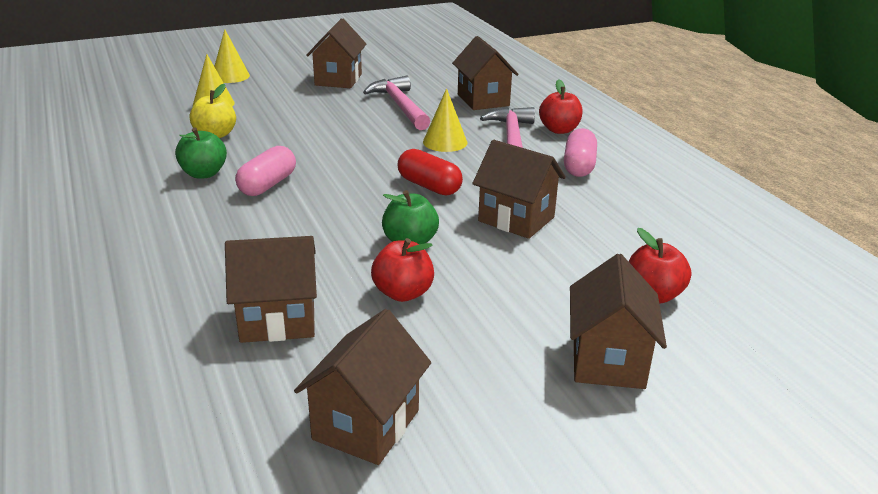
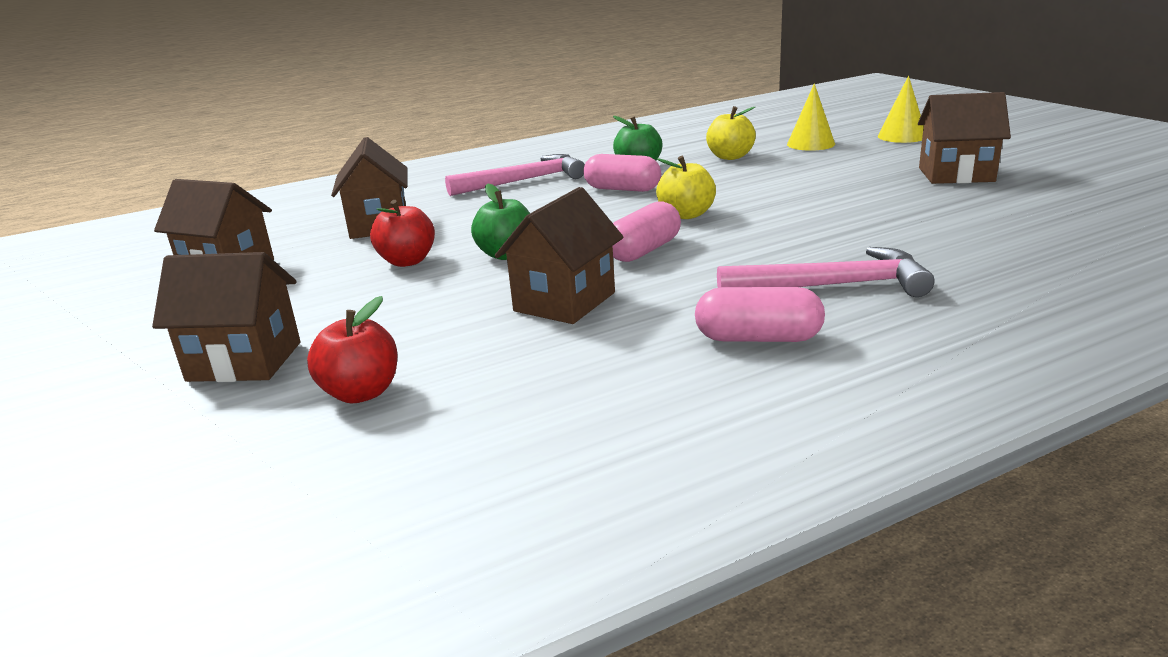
camera: 90 degrees right, 5 degrees down
pink hammer [363,76,430,130] -> pink hammer moved to [445,154,585,196]
red capsule [398,149,463,196] -> pink capsule [613,202,681,262]
yellow cone [423,88,467,152] -> none
brown house [452,36,519,110] -> none
red apple [539,79,583,134] -> none
none -> yellow apple [656,156,716,219]

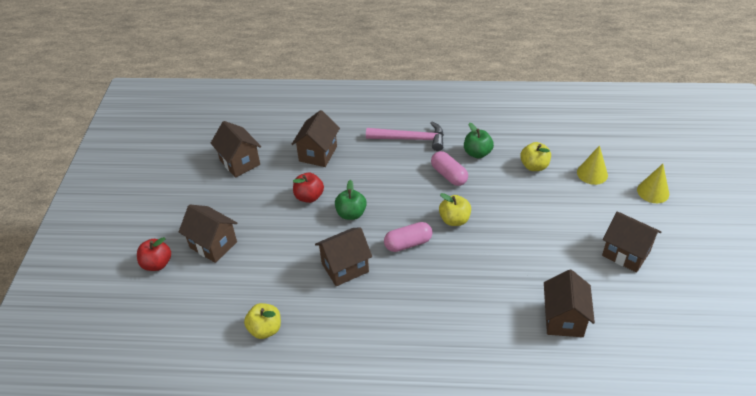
camera: 30 degrees right, 20 degrees up
red apple [307,296,397,403] -> red apple moved to [137,237,171,271]
pink capsule [695,287,825,342] -> none
pink hammer [717,247,934,297] -> none
none -> yellow apple [244,303,281,339]
none -> brown house [544,270,595,337]

